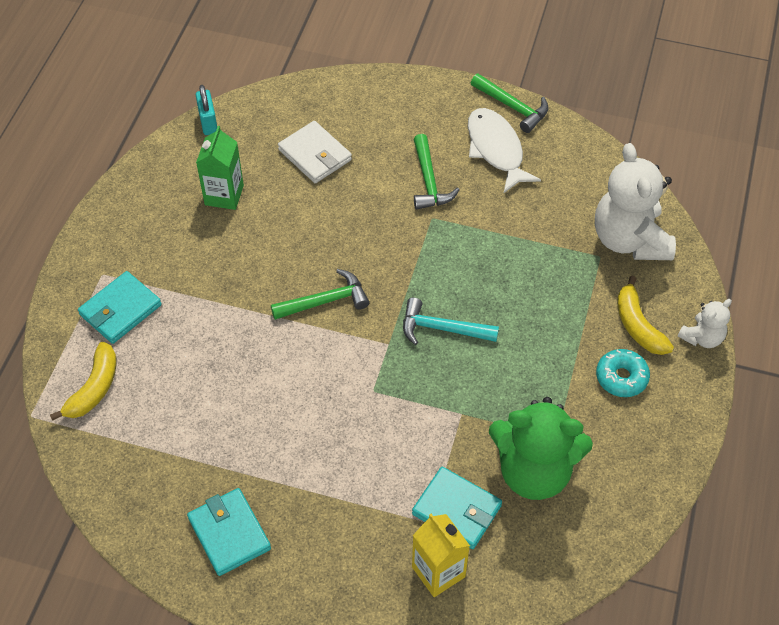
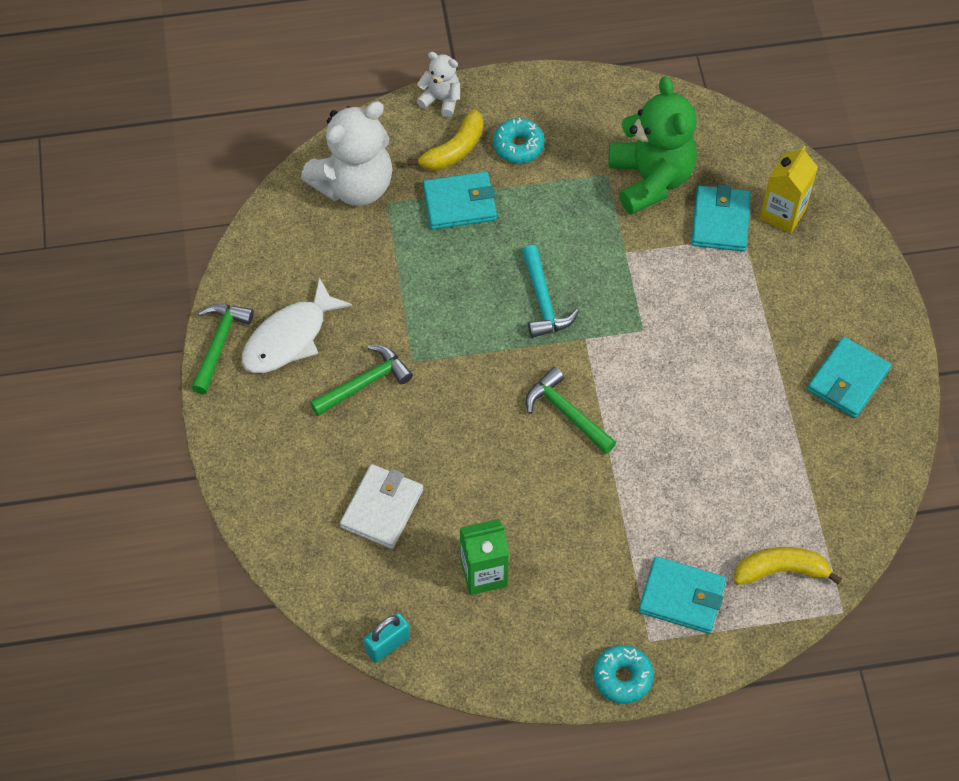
camera: 115 degrees left, 5 degrees up
none -> turquoise wallet [423,172,497,230]
none -> turquoise donut [593,645,654,704]

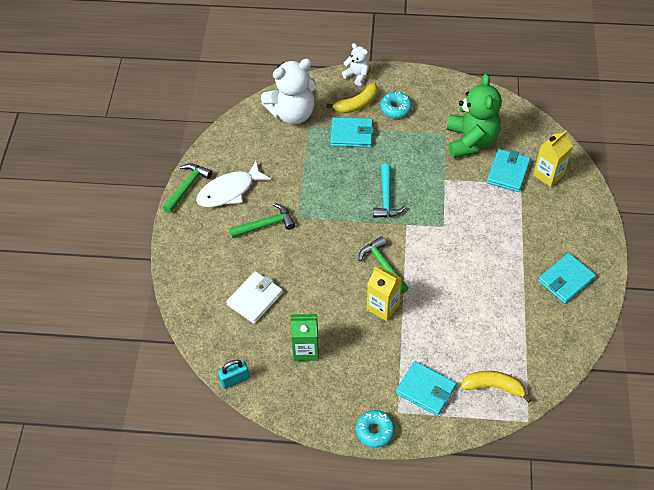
camera: 15 degrees right, 5 degrees down
none -> yellow carton [367,267,402,321]

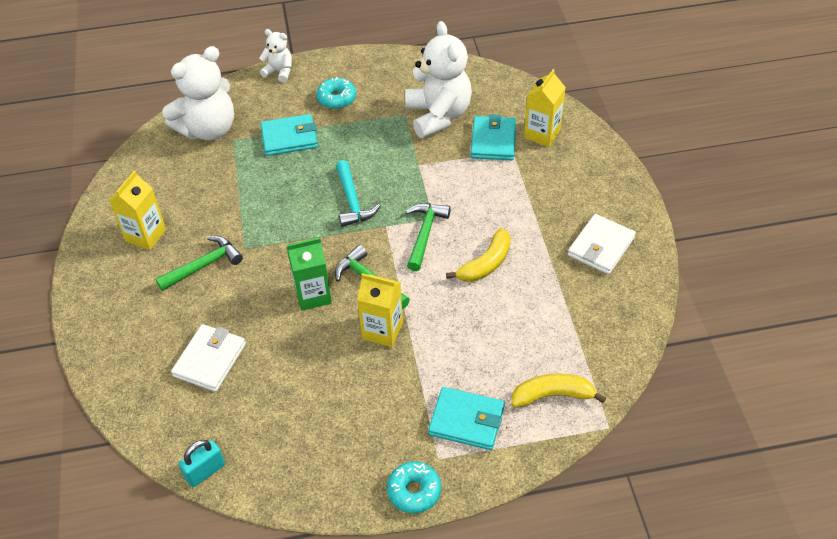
camera: 15 degrees left, 5 degrees down
green hammer [163,163,212,213] -> green hammer moved to [405,203,451,271]
white fish [196,161,271,207] -> yellow carton [109,170,166,250]
green carton [290,314,318,361] -> green carton moved to [287,238,332,311]
yellow banana [326,83,378,113] -> yellow banana moved to [446,228,511,282]
green teddy bear [447,74,502,158] -> white teddy bear [405,21,472,138]
turquoise wallet [538,253,596,304] -> white wallet [568,214,636,274]

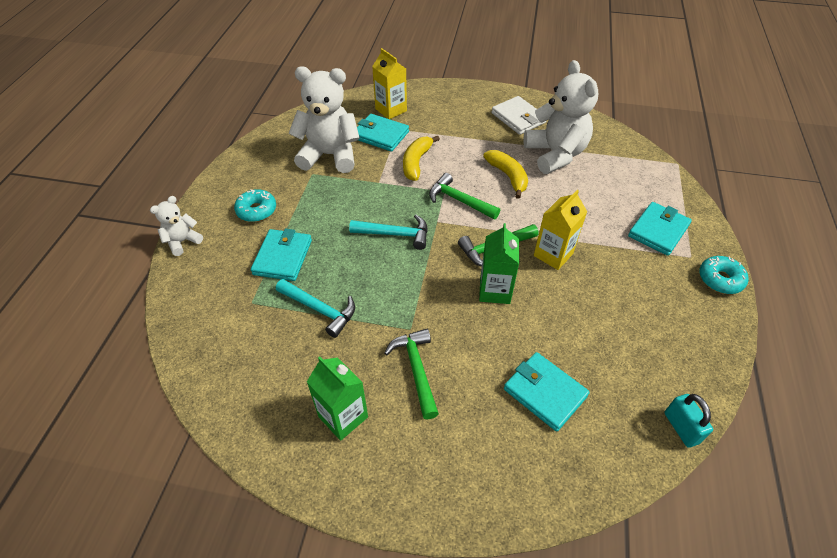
camera: 70 degrees left, 0 degrees up
yellow carton [109,170,166,250] -> green carton [307,357,368,441]
white teddy bear [162,46,234,141] -> white teddy bear moved to [523,60,598,174]
white wallet [171,324,246,392] -> turquoise wallet [504,352,590,432]
yellow banana [511,373,606,407] -> yellow banana moved to [403,135,440,181]
none -> turquoise hammer [276,279,355,338]

